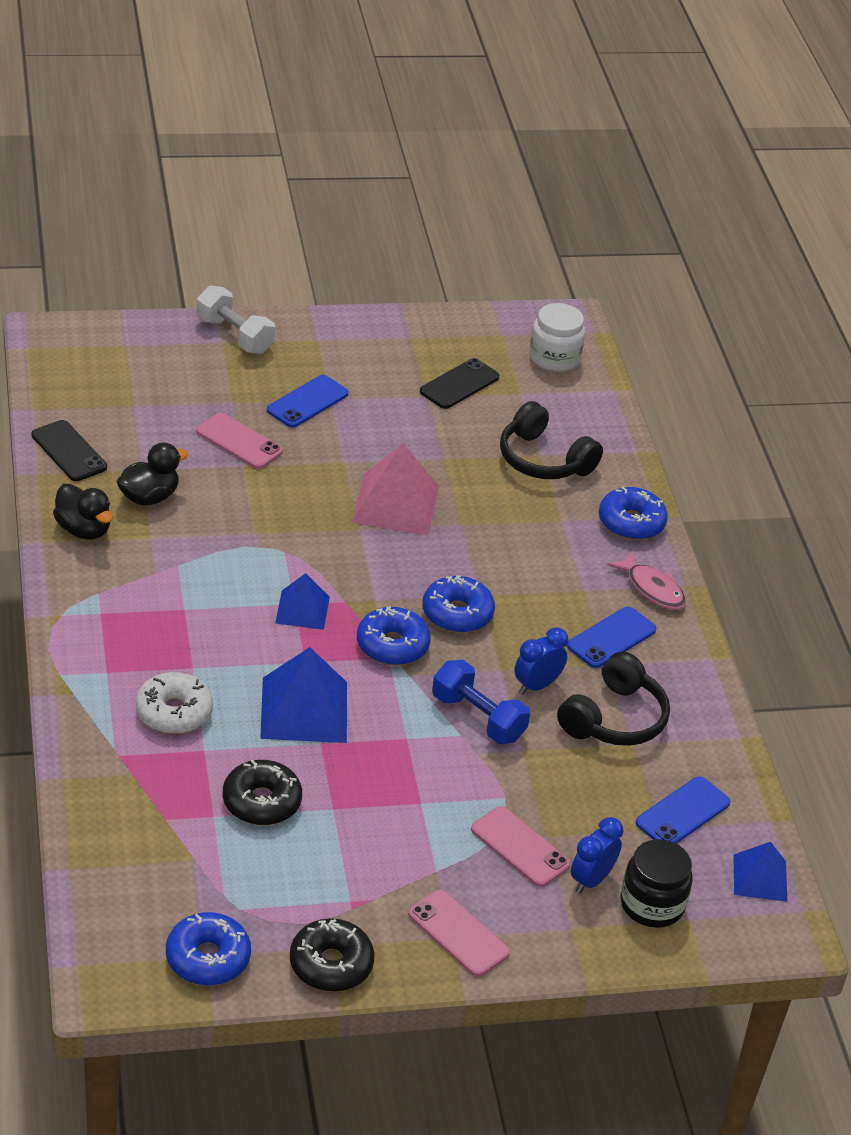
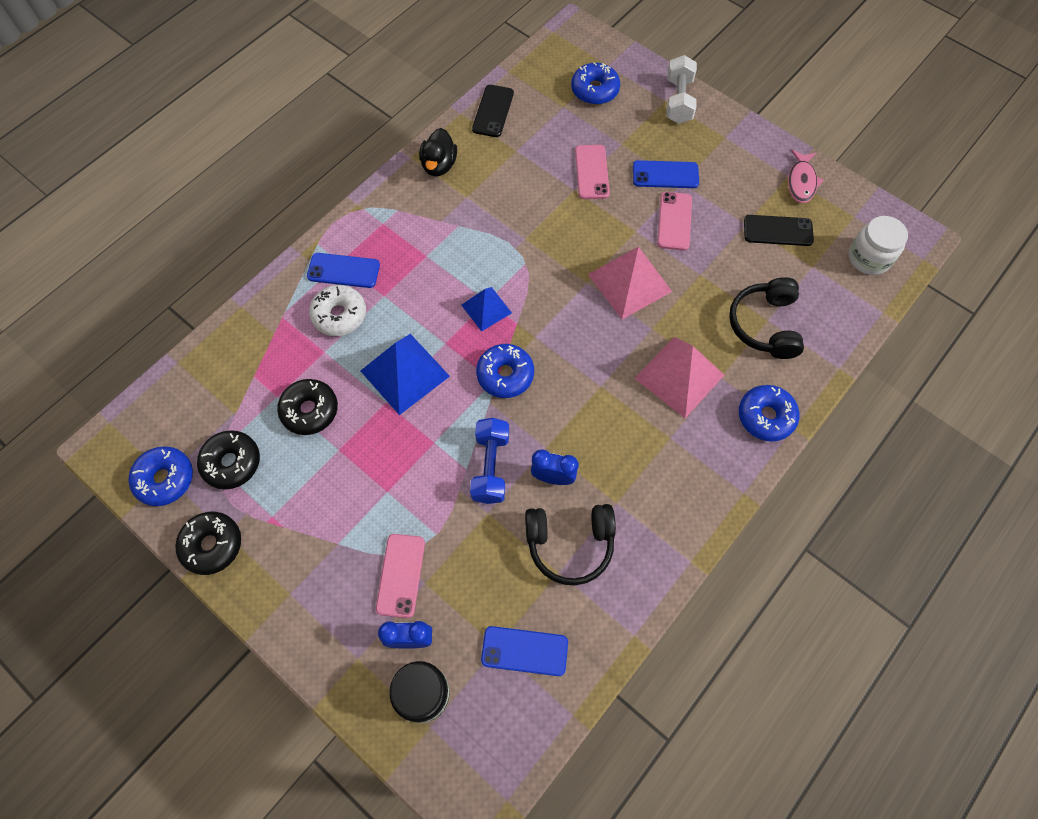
camera: 55 degrees right, 25 degrees up
black duck [117,442,188,506] -> none
pink phone [408,890,510,977] -> pink phone moved to [657,192,692,250]
blue donut [422,575,495,633] -> blue donut moved to [571,62,620,105]
blue phone [567,607,656,668] -> blue phone moved to [307,253,380,288]
pink fish [607,551,686,610] -> pink fish moved to [788,149,824,203]
blue pyramid [733,842,787,902] -> none
none -> black donut [197,431,260,489]
none -> pink pyramid [634,337,724,418]

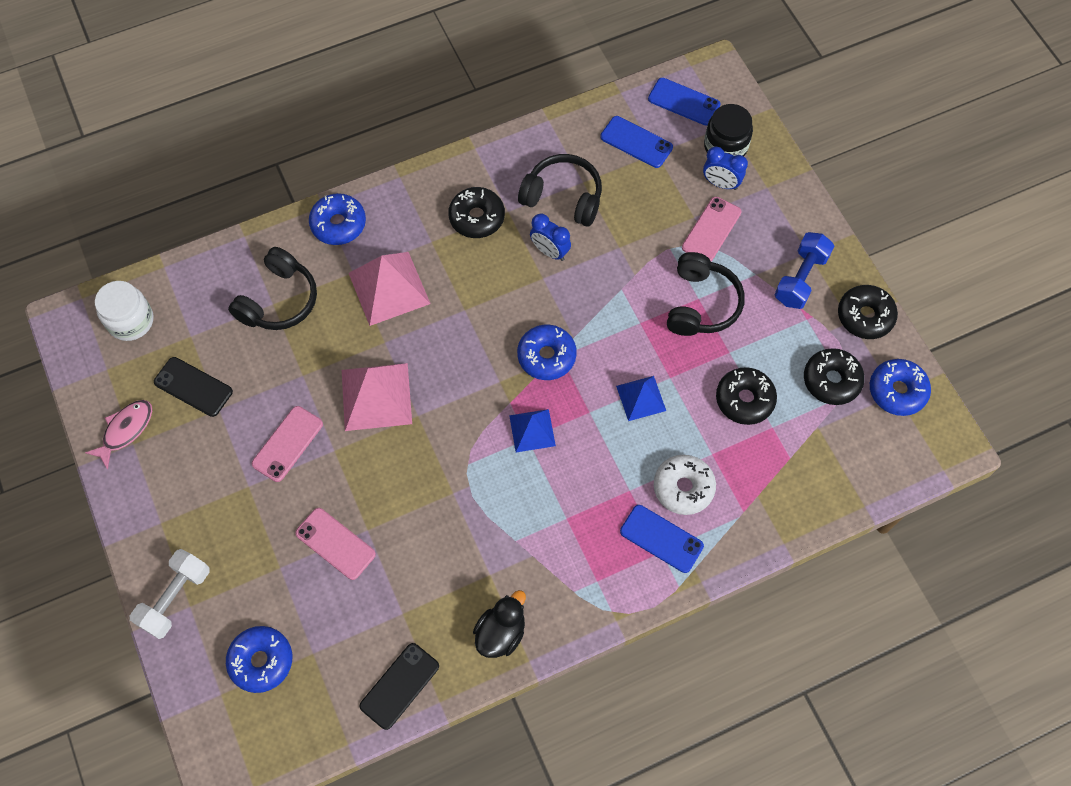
camera: 155 degrees left, 0 degrees up
blue pyramid [361,334,450,415] -> blue pyramid [616,376,666,421], size x0.60
blue dumbbell [470,418,509,504] -> blue dumbbell moved to [775,232,834,309]
pink phone [575,145,610,199] -> pink phone turned 75 degrees counterclockwise [295,508,376,580]
blue phone [633,160,699,188] -> blue phone moved to [648,78,720,126]
none -> black donut [448,187,505,238]
none -> black headphones [667,252,745,336]

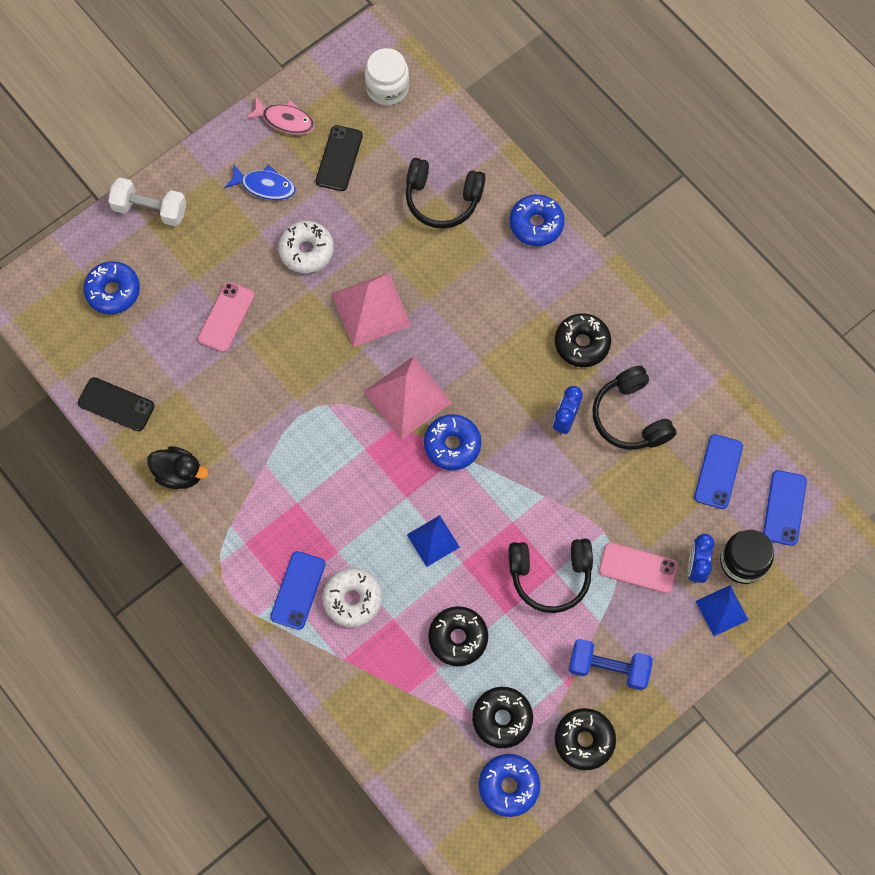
camera: 75 degrees right, 5 degrees up
pink phone [252,406,323,482] -> white donut [278,221,334,273]
pink pyramid [349,252,431,326] -> pink pyramid moved to [364,356,452,440]
blue pyramid [509,409,556,452] -> blue pyramid moved to [695,585,748,636]
black headphones [518,154,602,227] -> black headphones turned 150 degrees clockwise [592,366,676,450]
none -> blue fish [225,164,295,200]

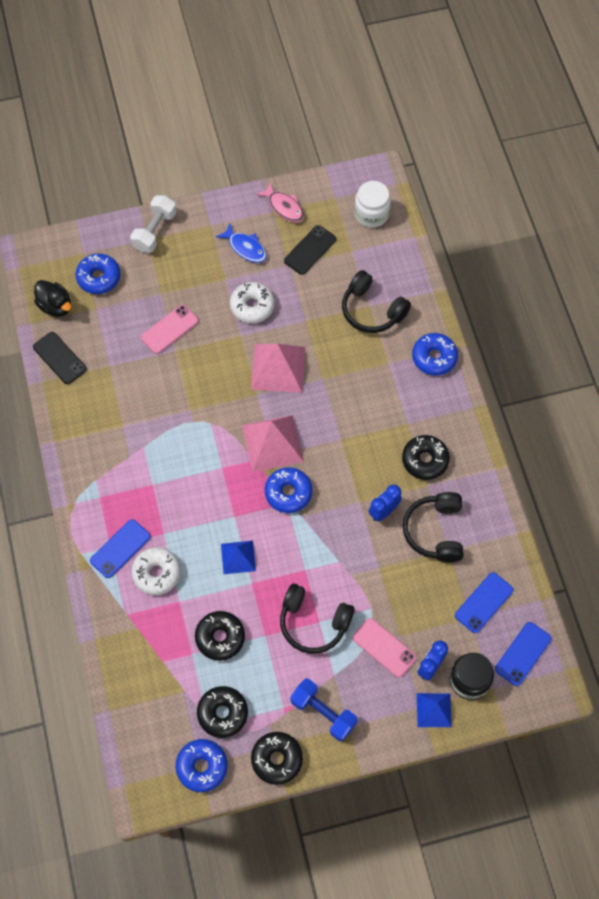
camera: 25 degrees right, 5 degrees down
white dumbbell [108,178,187,226] -> white dumbbell turned 75 degrees clockwise [130,195,177,253]
black duck [147,446,208,489] -> black duck moved to [34,280,71,317]

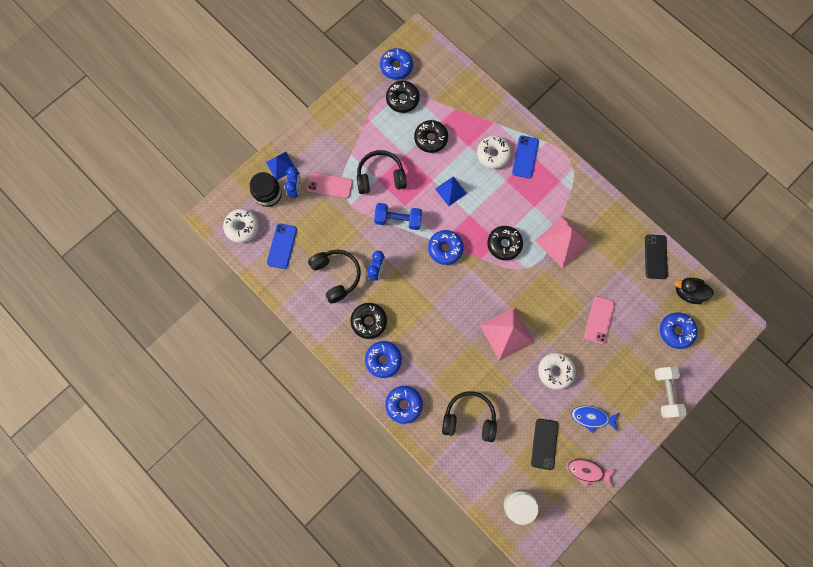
camera: 150 degrees right, 10 degrees up
black phone [33,332,87,384] -> black phone turned 75 degrees clockwise [645,235,668,279]
pink pyramid [242,415,304,472] -> pink pyramid moved to [535,216,590,268]
black donut [251,732,303,785] -> black donut moved to [487,226,523,260]
blue dumbbell [290,679,358,741] -> blue dumbbell moved to [374,203,422,230]
blue phone [495,622,551,686] -> white donut [223,209,259,243]
none -> blue donut [365,341,402,378]

